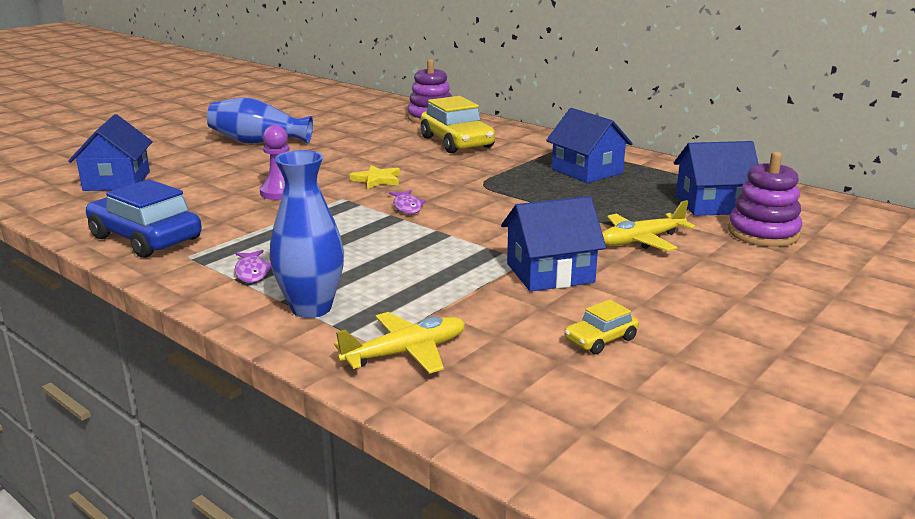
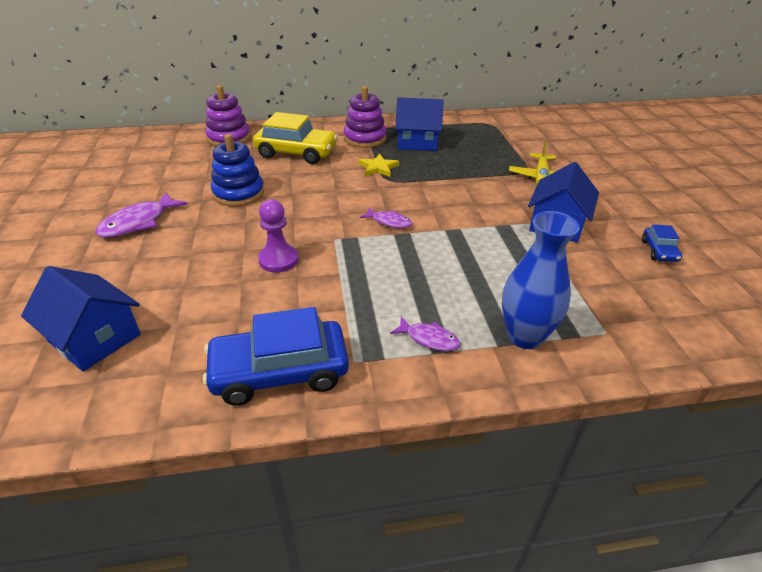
camera: 50 degrees left, 15 degrees up
blue vase [207,98,313,144] -> purple fish [95,192,187,238]
yellow plane [334,312,465,374] -> none
yellow star [350,165,400,189] -> yellow star moved to [359,154,400,177]
yellow car [564,299,639,354] -> blue car [642,224,682,262]
blue house [674,141,758,216] -> none
purple stacking toy [728,152,802,247] -> purple stacking toy moved to [344,86,386,148]
none -> blue stacking toy [211,134,264,207]

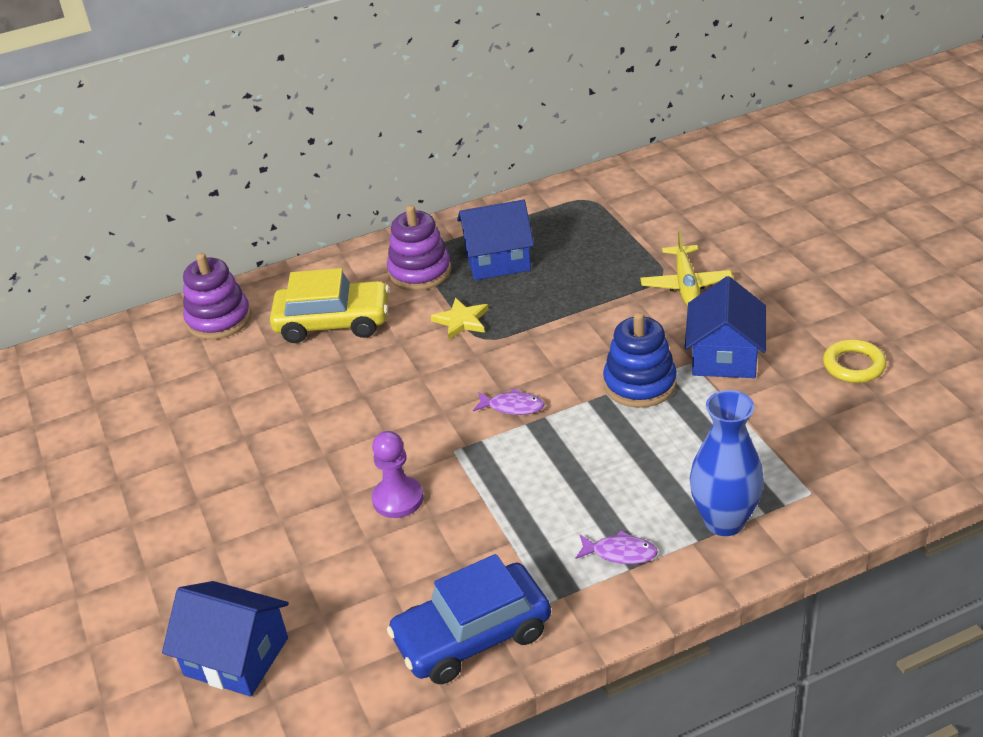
camera: 10 degrees left, 0 degrees up
purple fish [95,192,187,238] -> none
blue stacking toy [211,134,264,207] -> blue stacking toy moved to [603,312,677,408]
blue car [642,224,682,262] -> yellow ring [823,339,886,383]

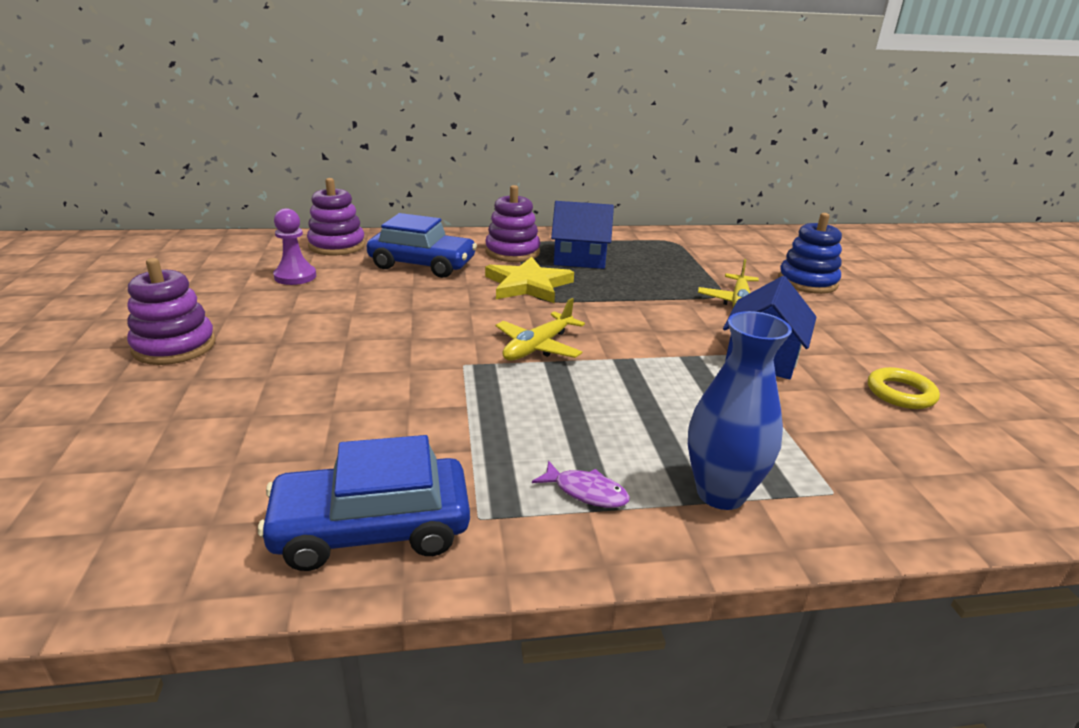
camera: 10 degrees right, 10 degrees down
blue house [162,581,289,697] -> none
yellow car [270,268,390,343] -> blue car [367,213,477,278]
purple pawn [372,431,423,518] -> purple pawn moved to [273,208,316,285]
yellow star [431,298,489,339] -> yellow star [485,257,574,303], size x1.69
purple fish [473,389,544,415] -> yellow plane [496,298,585,361]
blue stacking toy [603,312,677,408] -> blue stacking toy moved to [778,213,842,294]
none -> purple stacking toy [127,258,216,365]

